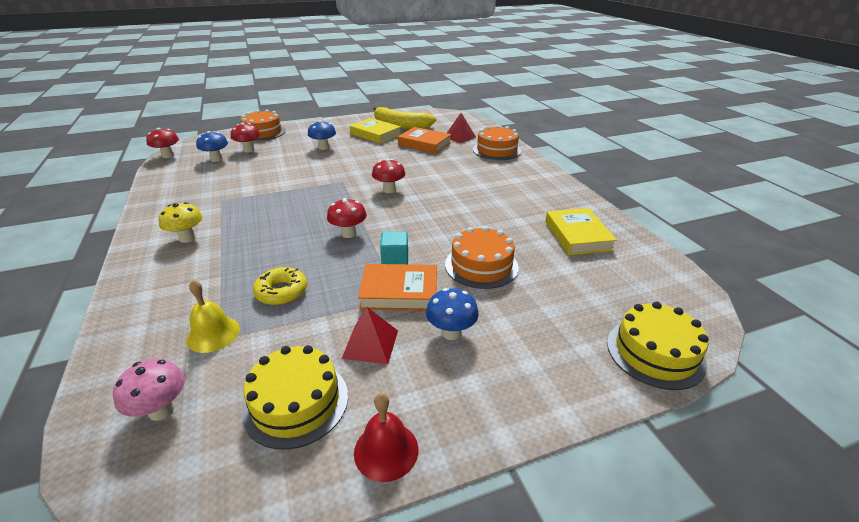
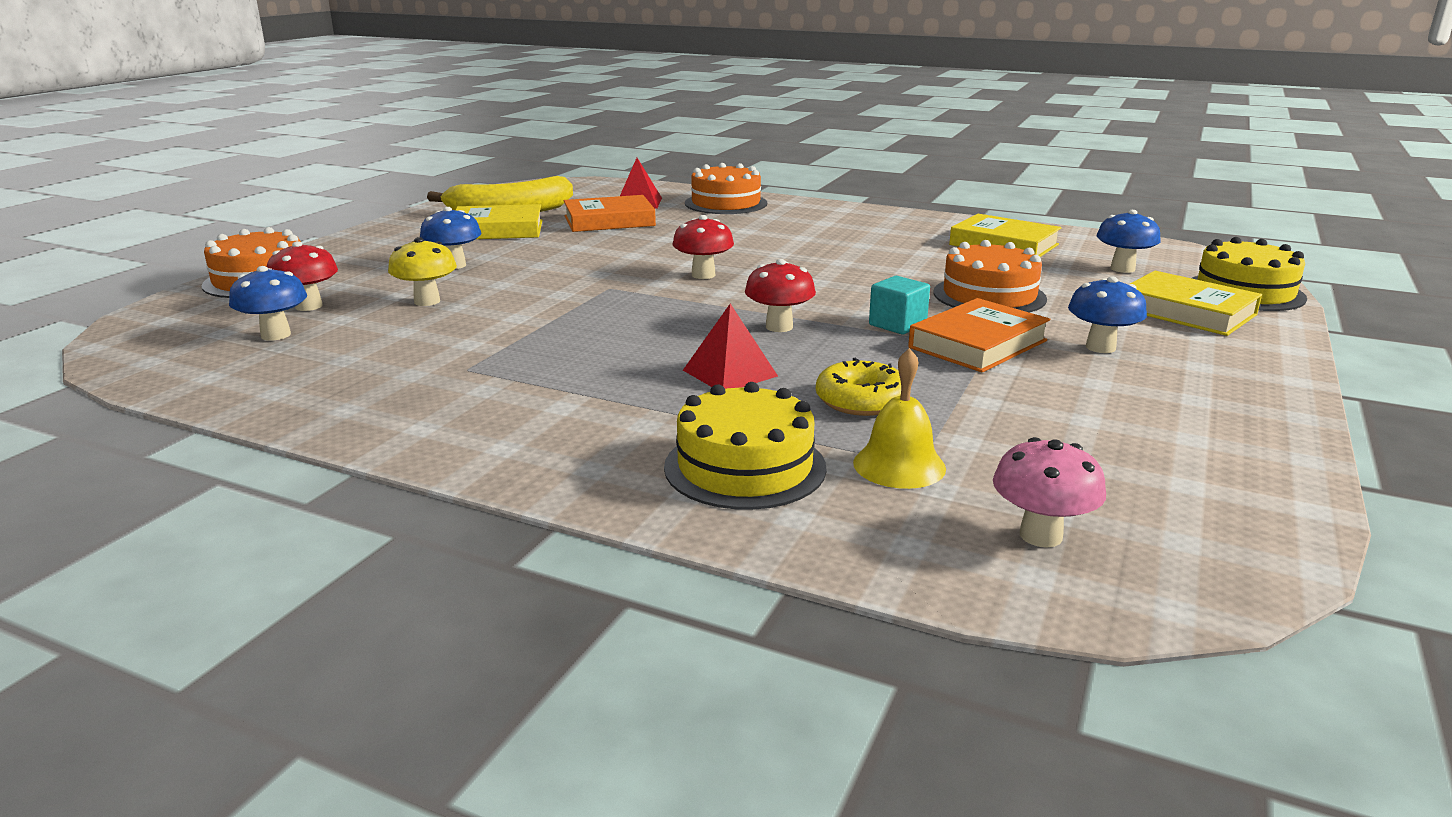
camera: 45 degrees left, 10 degrees down
red mushroom [146,128,179,158] -> none
yellow mushroom [158,202,203,243] -> yellow mushroom moved to [388,237,457,306]
yellow cake [242,345,348,450] -> yellow cake moved to [664,382,827,510]
red pyramid [342,307,398,364] -> red pyramid moved to [683,304,778,389]
red bell [354,393,418,482] -> none
none -> blue mushroom [1097,210,1161,273]
none -> yellow book [1130,271,1262,336]

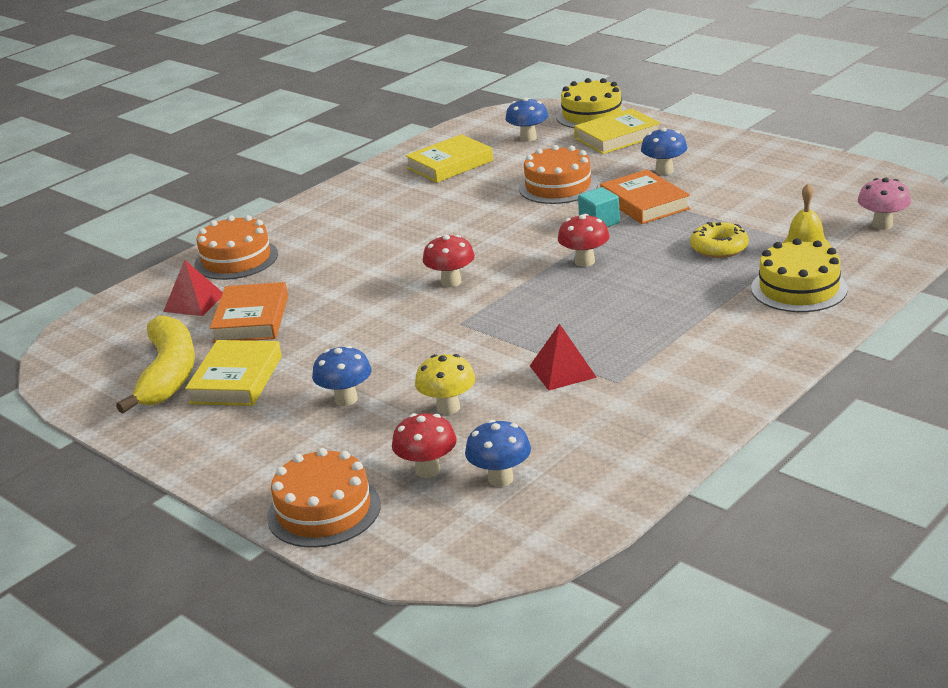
camera: 70 degrees left, 5 degrees up
red pyramid [683,304,778,389] -> red pyramid moved to [530,324,597,391]

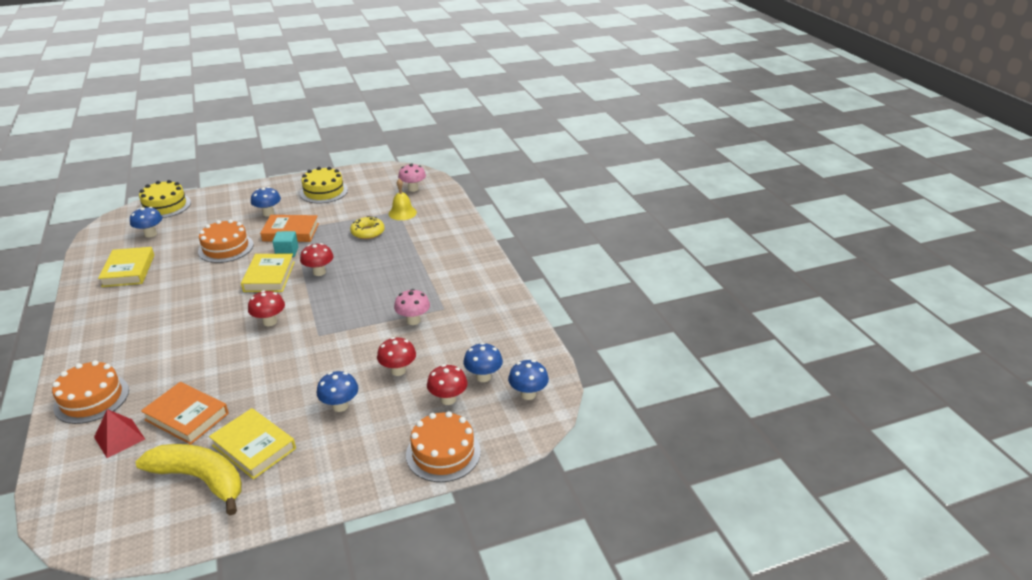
camera: 65 degrees left, 5 degrees up
yellow mushroom [415,354,476,415] -> red mushroom [377,337,416,376]
red pyramid [530,324,597,391] -> pink mushroom [394,289,430,325]
yellow book [574,108,661,154] -> yellow book moved to [241,254,295,292]
yellow cake [751,238,848,312] -> yellow cake moved to [300,167,348,203]
none -> blue mushroom [508,360,549,400]

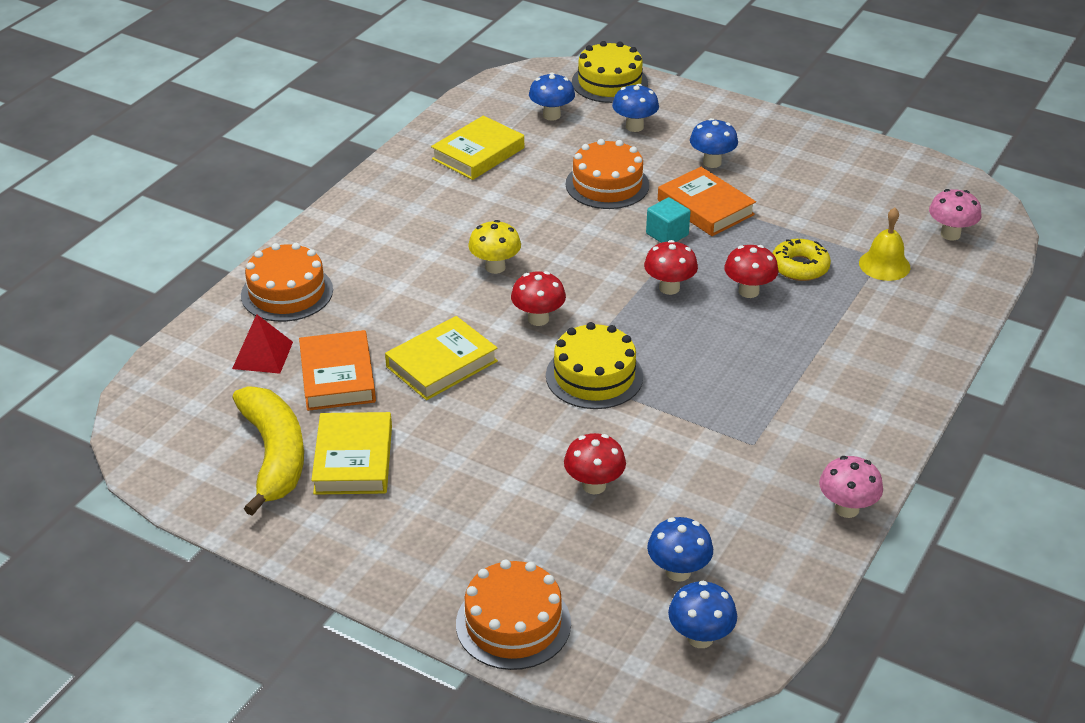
camera: 50 degrees right, 5 degrees up
yellow book [241,254,295,292] -> yellow book moved to [385,316,498,400]
yellow cake [300,167,348,203] -> yellow cake moved to [546,322,643,409]
blue mushroom [317,371,358,412] -> blue mushroom moved to [612,84,659,132]
pink mushroom [394,289,430,325] -> pink mushroom moved to [819,456,883,518]
red mushroom [427,364,468,405] -> red mushroom moved to [724,245,779,298]
none -> yellow mushroom [468,220,521,274]

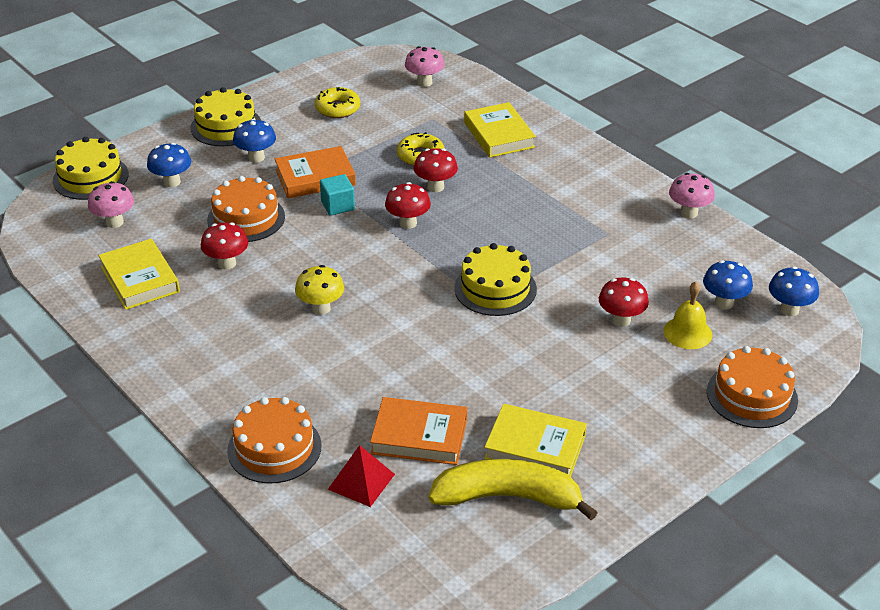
camera: 70 degrees left, 0 degrees up
yellow book [385,316,498,400] -> yellow book moved to [464,102,536,158]
red mushroom [511,271,566,326] -> red mushroom moved to [201,222,248,270]
blue mushroom [529,73,575,121] -> pink mushroom [88,181,134,228]
yellow bell [859,208,910,281] -> yellow bell moved to [663,281,713,349]
none -> yellow cake [190,87,261,146]
none -> yellow donut [315,87,360,118]

